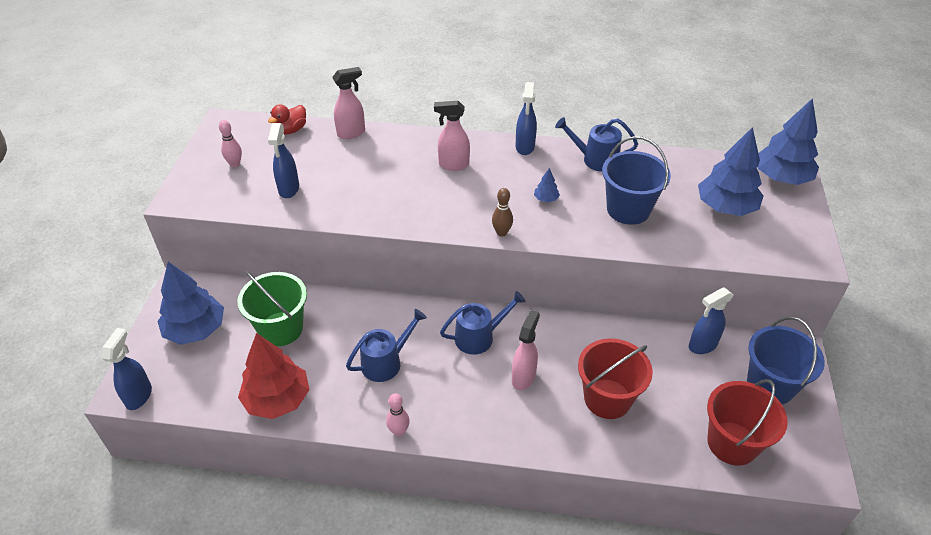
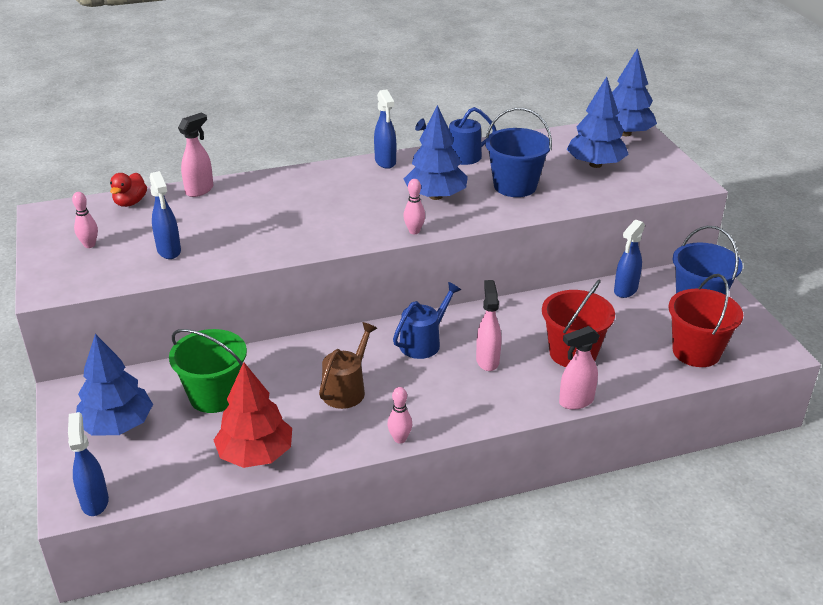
camera: 25 degrees left, 10 degrees down
blue watering can [346,309,427,382] -> brown watering can [319,322,377,409]
pink spray bottle [434,101,470,171] -> pink spray bottle moved to [559,326,600,410]
brown bowling pin [492,188,513,237] -> pink bowling pin [403,179,425,234]
blue tree [534,168,560,202] -> blue tree [404,105,468,200], size x2.42

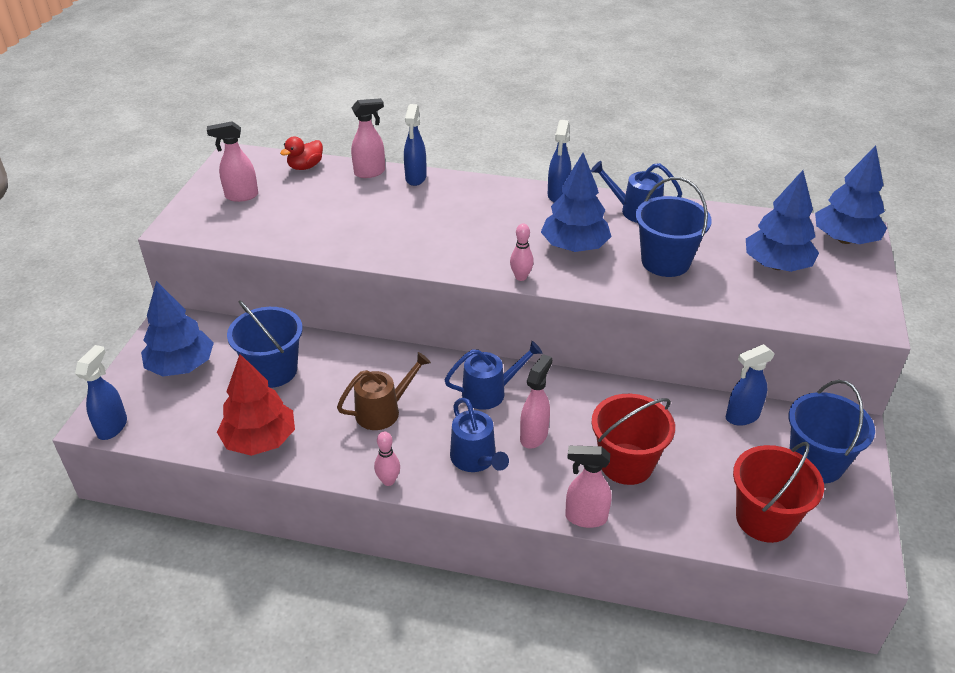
camera: 30 degrees right, 5 degrees up
pink bowling pin [72,192,98,248] -> pink spray bottle [207,121,258,202]
blue spray bottle [150,171,181,259] -> blue spray bottle moved to [404,104,427,186]
green bucket [169,329,247,413] -> blue bucket [227,301,303,388]
none -> blue watering can [450,398,509,472]

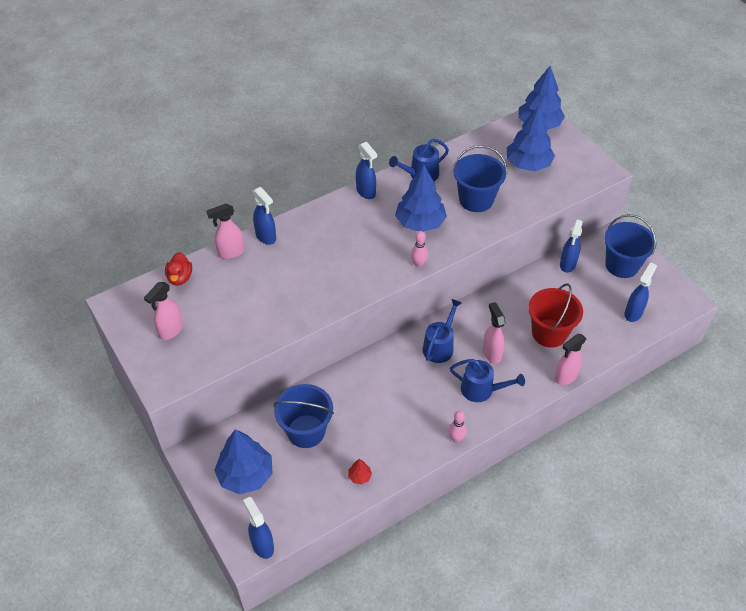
camera: 45 degrees left, 10 degrees up
red tree [217,354,295,456] -> red tree [348,459,372,484], size x0.41
brown watering can [337,352,431,430] -> none
pink spray bottle [351,98,385,178] -> pink spray bottle turned 135 degrees counterclockwise [207,204,244,259]
red bucket [733,442,824,543] -> blue spray bottle [624,262,657,322]

